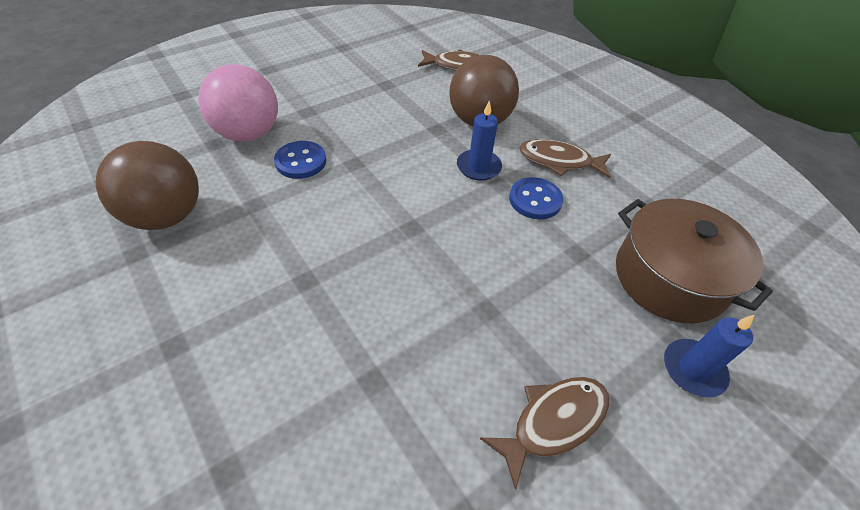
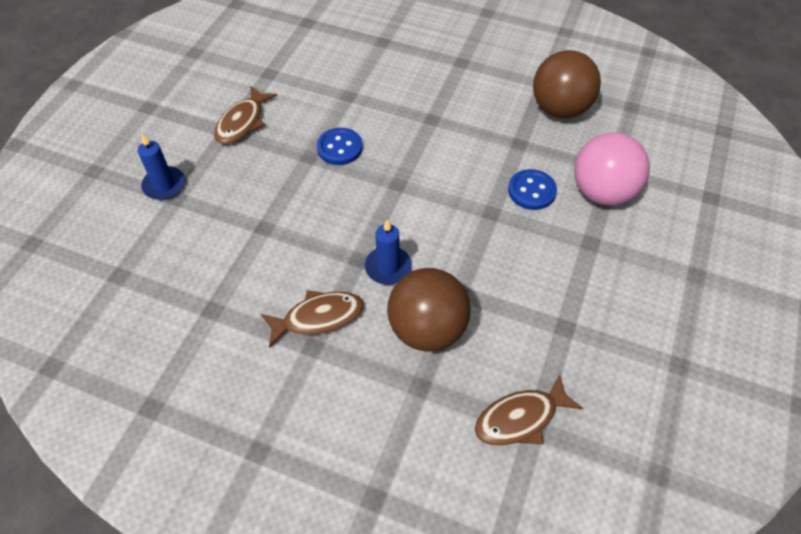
camera: 150 degrees right, 5 degrees up
blue button [509,177,563,219] -> blue button moved to [317,128,363,165]
brown pot [616,199,773,323] -> none

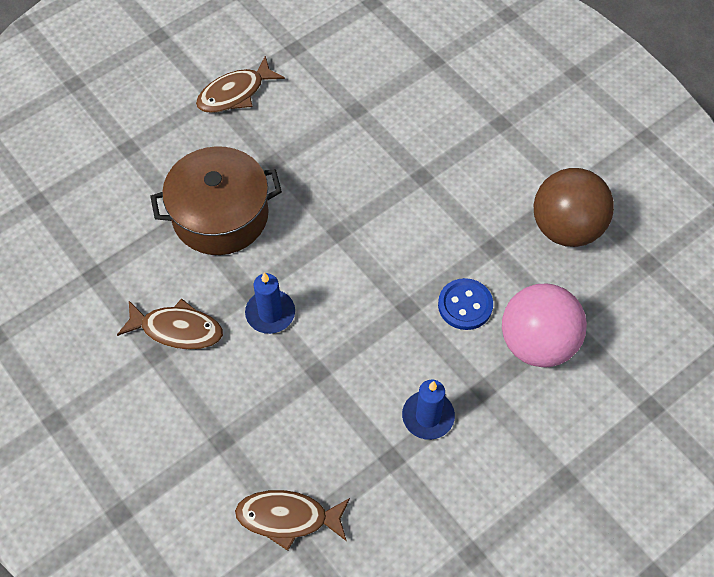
camera: 30 degrees right, 5 degrees up
blue candle [137,134,185,200] -> blue candle moved to [402,379,455,440]
blue button [317,128,363,165] -> none
brown ball [387,268,471,352] -> none
none -> brown pot [150,146,282,255]

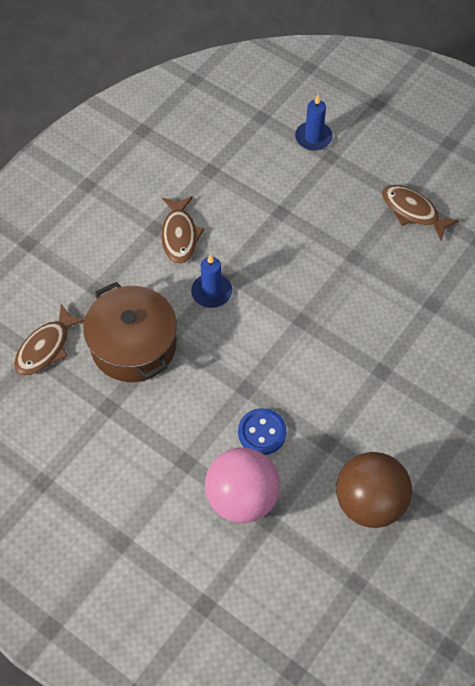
camera: 75 degrees right, 0 degrees up
brown pot [150,146,282,255] -> brown pot moved to [83,282,177,382]
brown fish [235,490,350,551] -> brown fish turned 135 degrees counterclockwise [14,304,85,376]
blue candle [402,379,455,440] -> blue candle moved to [295,95,333,151]

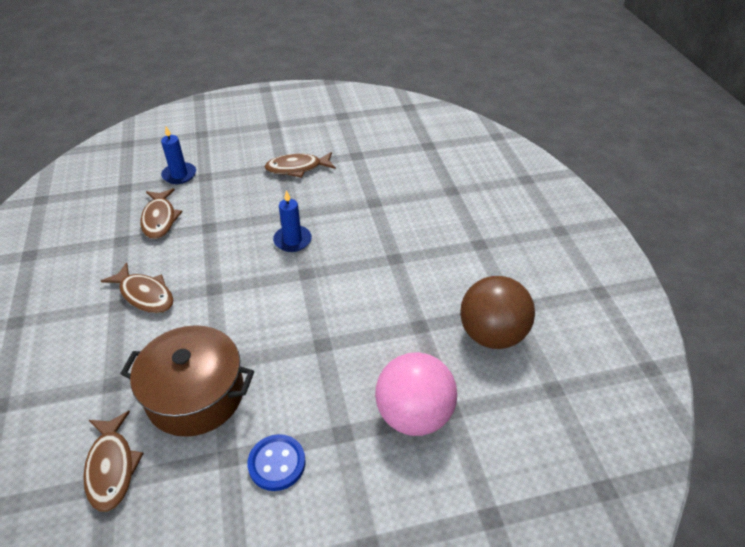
camera: 50 degrees left, 15 degrees down
blue candle [191,254,232,308] -> blue candle moved to [273,190,312,252]
blue button [238,408,287,455] -> blue button moved to [247,434,306,491]
none -> brown fish [140,188,183,239]

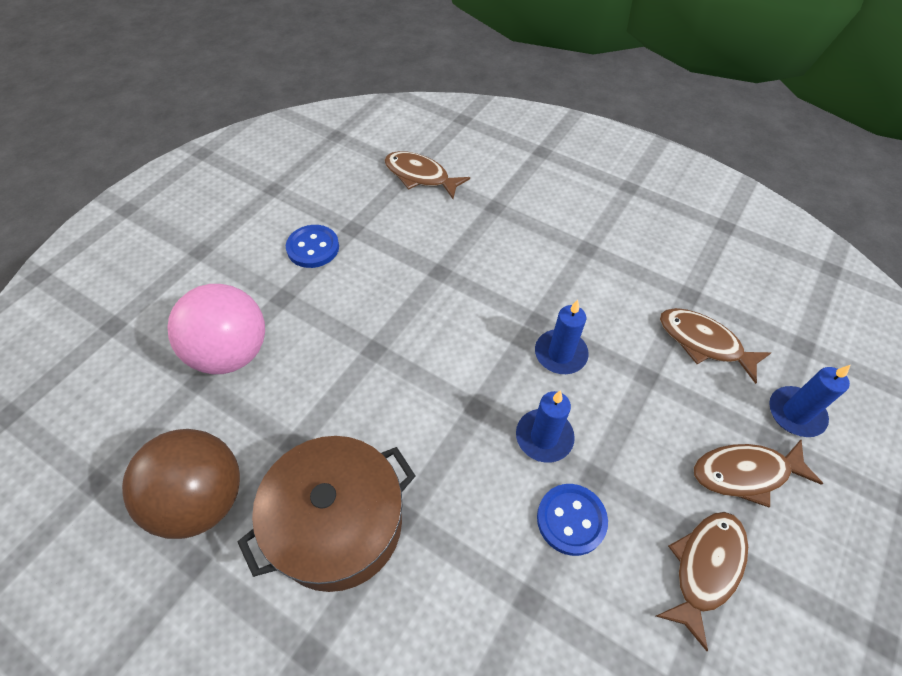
camera: 135 degrees right, 10 degrees up
brown fish [101,262,174,313] -> brown fish moved to [694,440,823,507]
brown pot [120,325,254,437] -> brown pot moved to [238,436,416,592]
none -> blue candle [535,300,589,374]
none -> blue button [537,484,608,556]

